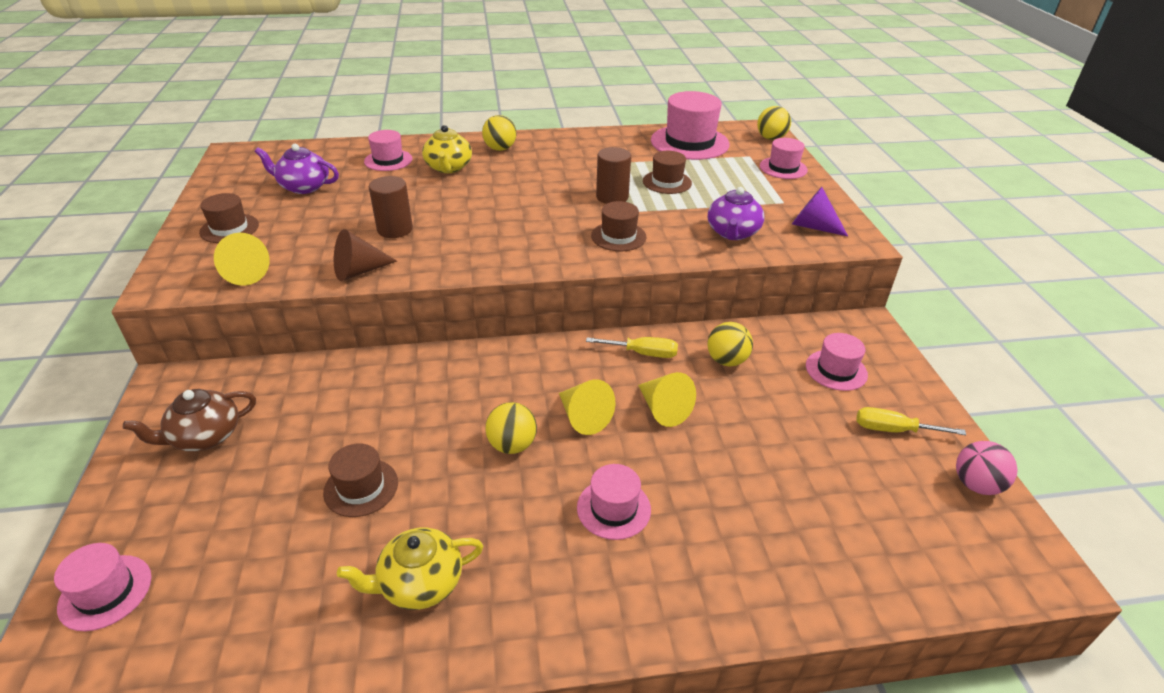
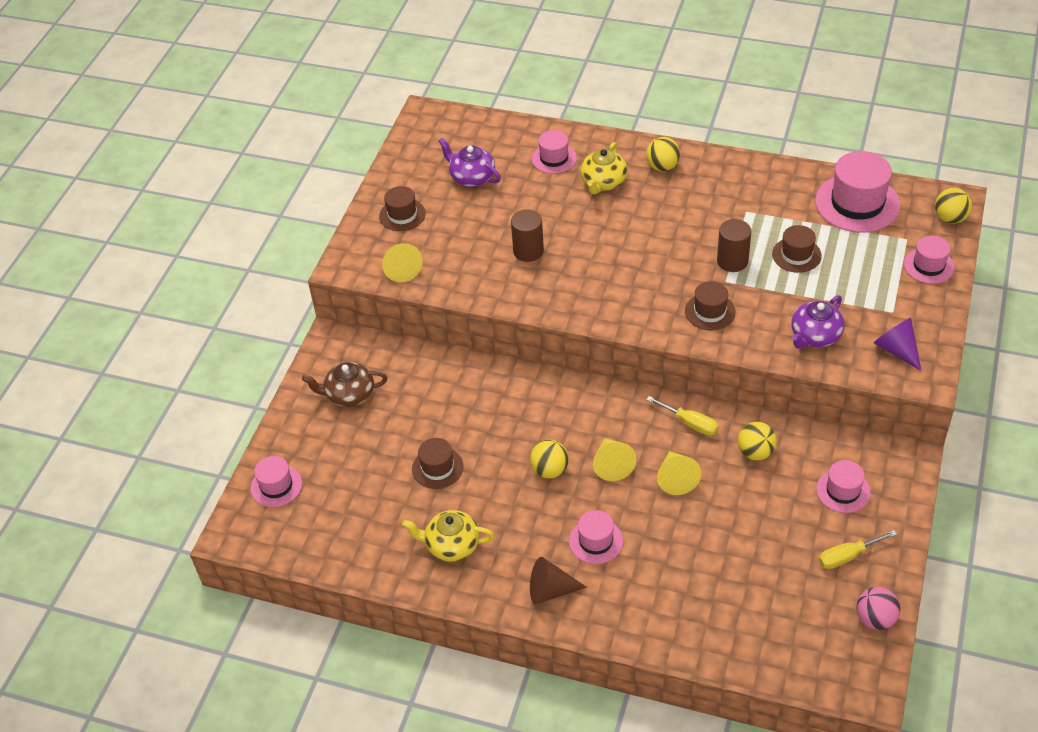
camera: 30 degrees right, 10 degrees up
brown cone [334,229,397,281] -> brown cone moved to [530,557,587,604]
yellow screwdriver [856,407,966,435] -> yellow screwdriver turned 60 degrees counterclockwise [819,530,897,569]

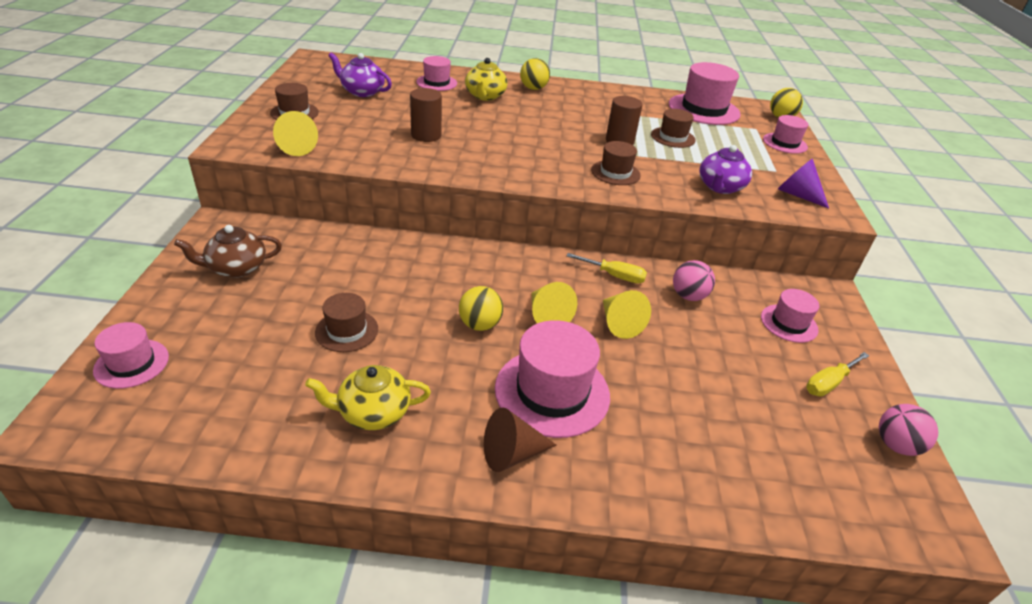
camera: 20 degrees left, 10 degrees down
pink hat [569,510,623,564] -> pink hat [495,320,610,438], size x1.76
yellow ball [738,422,777,460] -> pink ball [673,260,715,301]

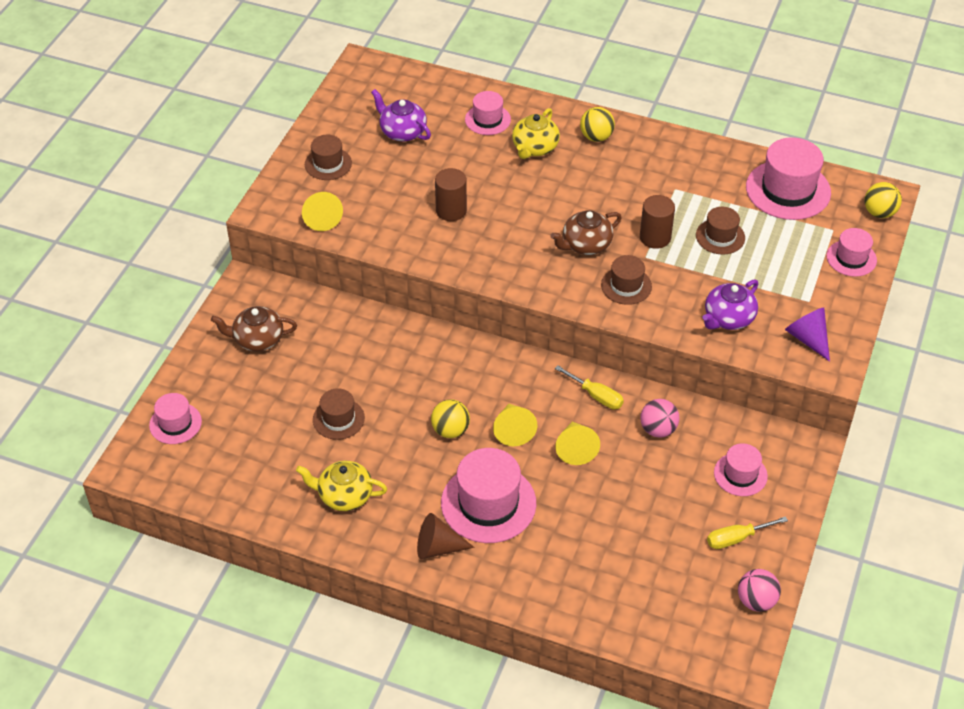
camera: 20 degrees right, 10 degrees up
none -> brown teapot [550,210,622,255]

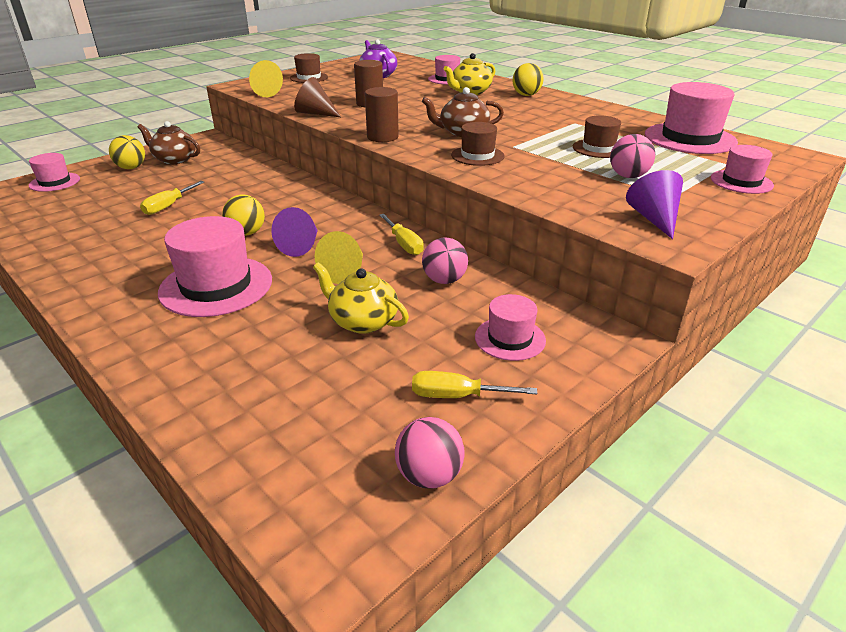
camera: 25 degrees right, 15 degrees down
yellow teapot [296,461,387,511] -> yellow teapot moved to [313,262,409,334]
brown hat [313,388,365,440] -> yellow screwdriver [140,181,204,215]
brown cone [417,513,474,559] -> brown cone moved to [294,77,341,117]
yellow cone [493,404,537,446] -> purple cone [271,207,318,257]
brown cylinder [640,195,675,249] -> brown cylinder moved to [365,87,399,142]
purple teapot [702,279,758,330] -> none
yellow ball [864,182,902,218] -> yellow ball moved to [109,135,145,169]
none -> pink ball [610,134,655,178]

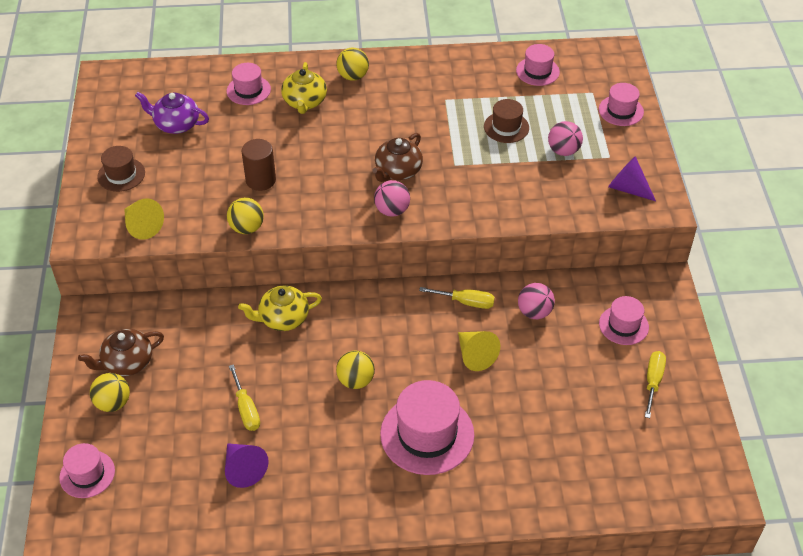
camera: 50 degrees left, 15 degrees up
purple cone [271,207,318,257] -> purple cone moved to [225,443,269,488]
brown cone [294,77,341,117] -> yellow ball [227,198,264,234]
yellow teapot [313,262,409,334] -> yellow teapot moved to [238,286,322,331]
brown cylinder [365,87,399,142] -> none
pink ball [395,417,465,489] -> pink ball moved to [374,180,410,217]
yellow screwdriver [412,371,537,398] -> yellow screwdriver turned 150 degrees clockwise [645,351,666,418]
brown hat [451,122,505,166] -> none
pink hat [645,82,738,154] -> pink hat [516,44,560,86], size x0.57

